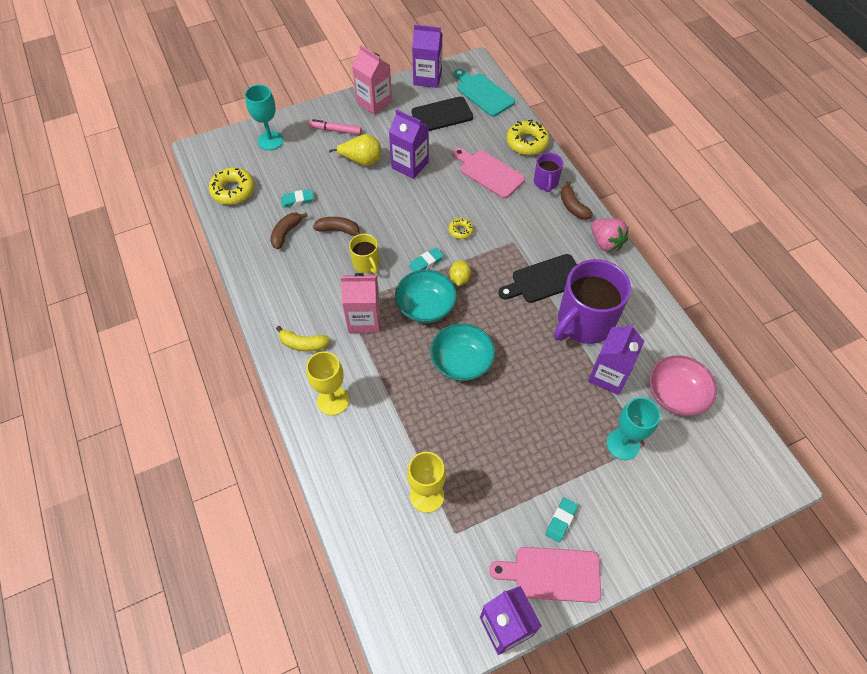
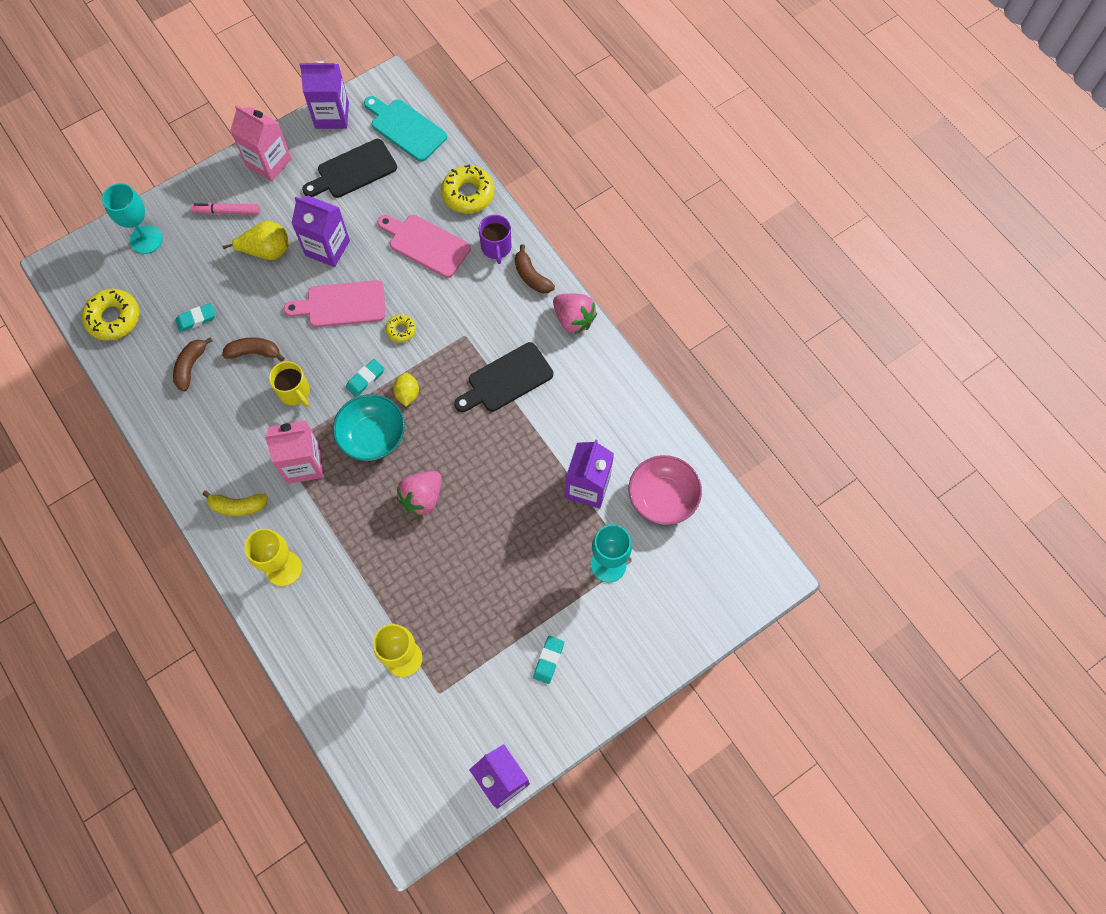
camera: 10 degrees left, 10 degrees up
turquoise bowl [430,323,495,381] -> pink strawberry [397,471,442,517]
pink cutting board [489,547,601,603] -> pink cutting board moved to [284,280,385,327]
purple mug [554,259,631,344] -> none

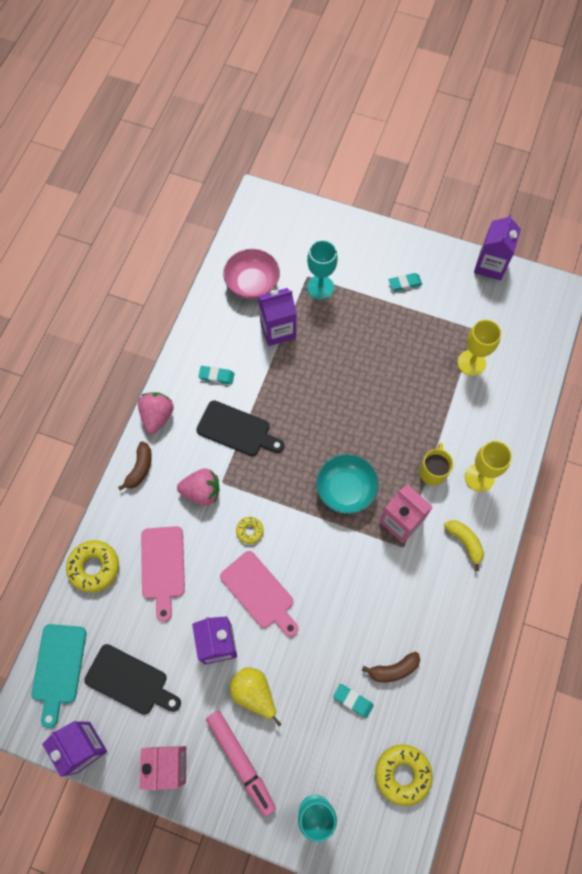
camera: 125 degrees left, 0 degrees up
pink marker [190,203,260,215] -> pink marker [206,710,276,817], size x1.54
brown banana [222,337,284,362] -> none
yellow mug [269,361,310,407] -> yellow mug moved to [419,443,453,486]
turquoise eraser [346,359,384,397] -> turquoise eraser moved to [198,366,235,385]
yellow lemon [393,373,419,407] -> none
pink strawberry [397,471,442,517] -> pink strawberry moved to [177,468,220,506]
purple mug [479,215,511,264] -> none

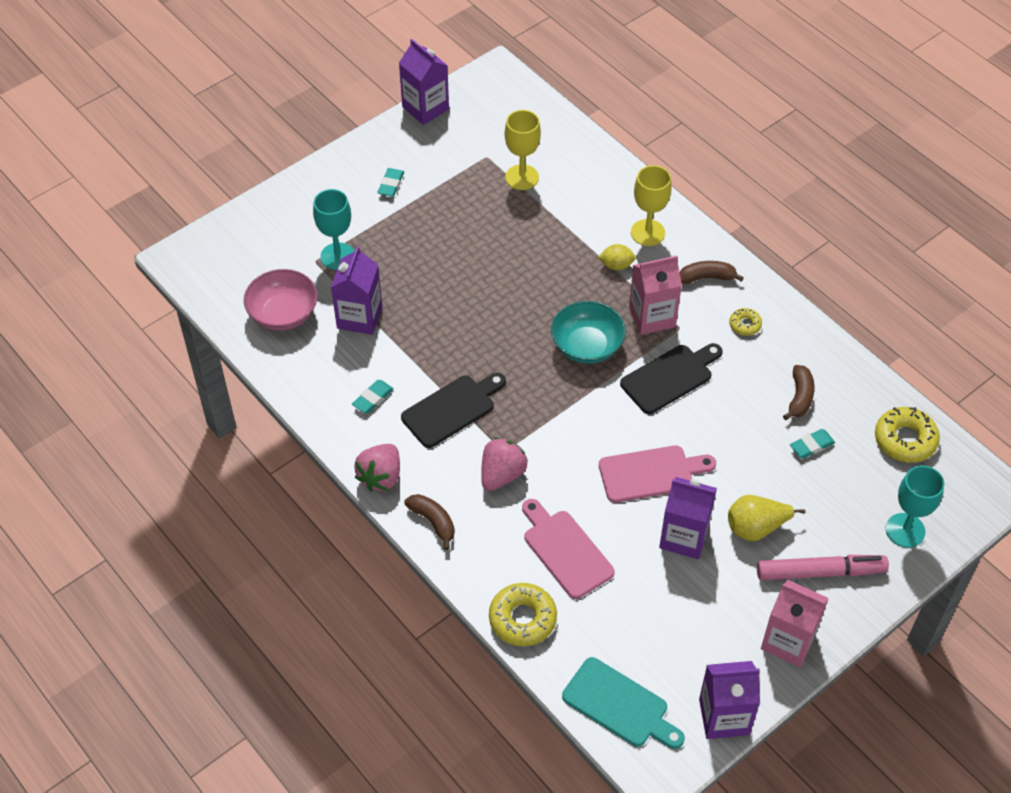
camera: 60 degrees left, 15 degrees down
black cutting board [84,644,181,715] -> black cutting board moved to [620,343,723,414]
pink strawberry [138,392,174,434] -> pink strawberry turned 105 degrees counterclockwise [354,444,400,492]
pink cutting board [141,526,185,622] -> pink cutting board turned 150 degrees counterclockwise [522,499,615,599]
yellow donut [236,517,264,544] -> yellow donut moved to [729,308,762,336]
yellow mug [419,443,453,486] -> yellow lemon [598,244,636,270]
yellow banana [444,520,484,571] -> brown banana [680,261,744,284]

